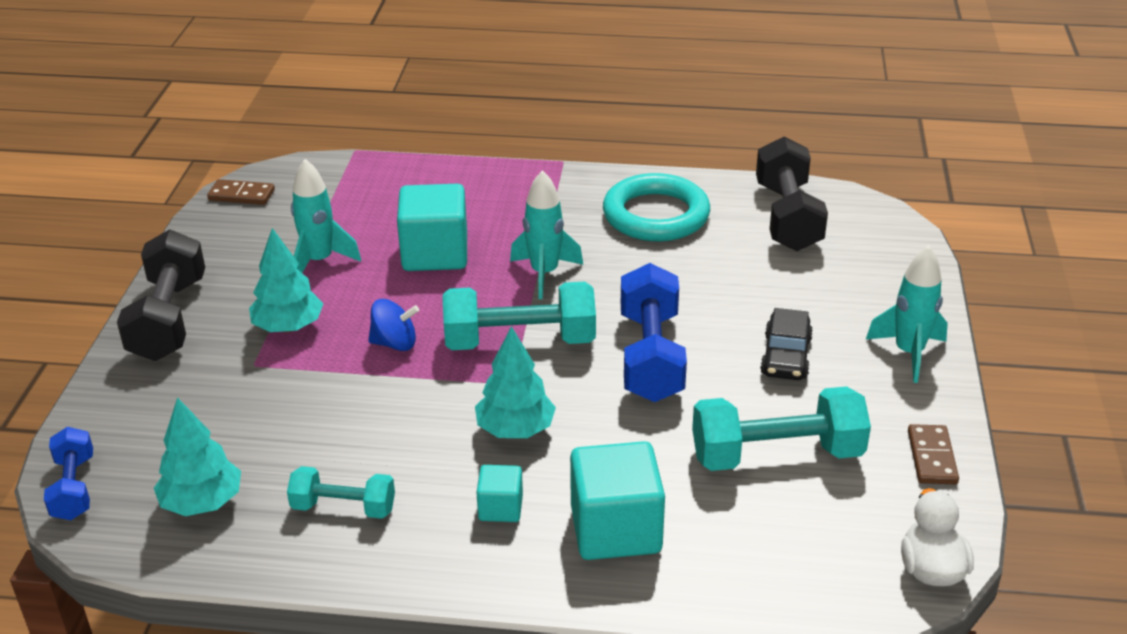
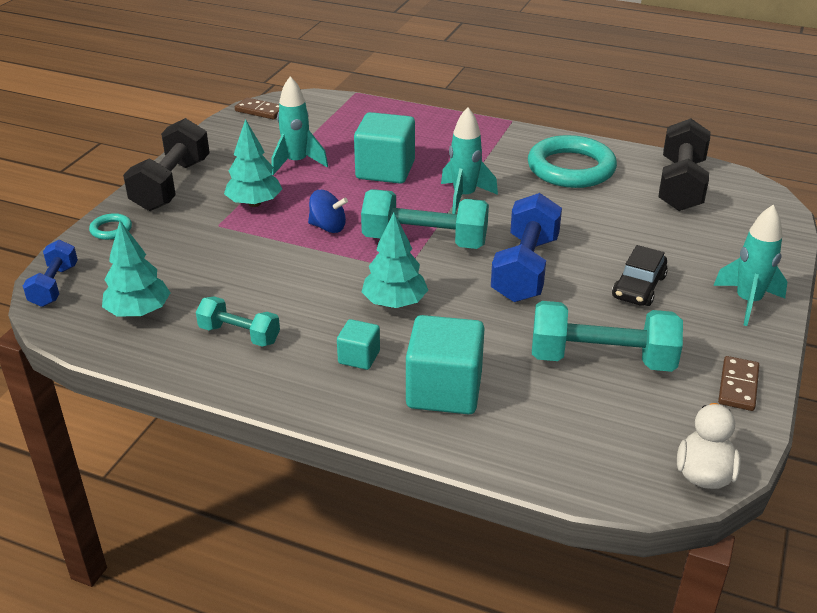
camera: 15 degrees right, 0 degrees up
none -> turquoise ring [89,213,132,240]

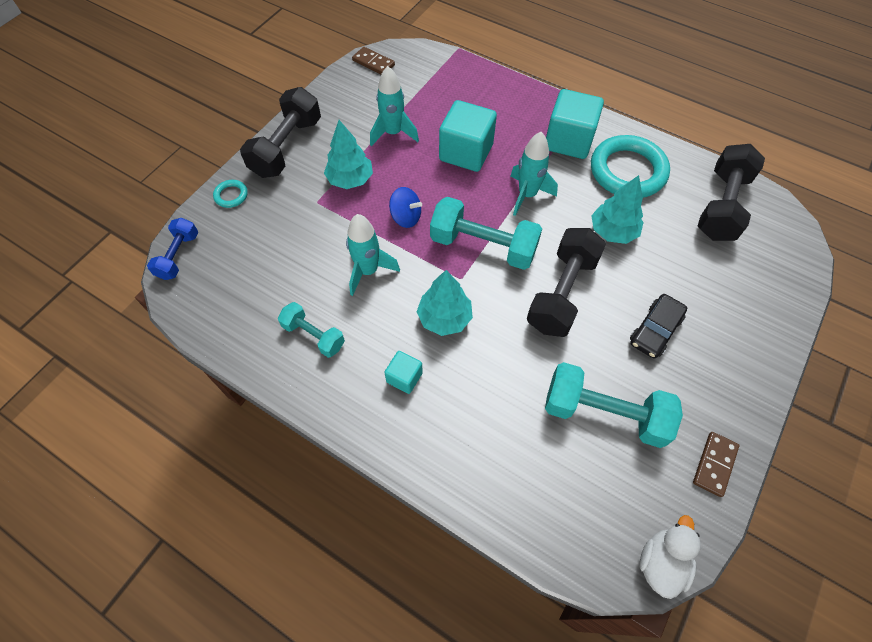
camera: 10 degrees right, 25 degrees up
turquoise tree [102,221,171,317] -> turquoise tree moved to [591,175,644,244]
turquoise cube [406,315,485,414] -> turquoise cube moved to [546,89,604,159]
blue dumbbell [491,193,562,302] -> black dumbbell [527,228,606,337]
turquoise rocket [713,205,788,326] -> turquoise rocket moved to [346,214,400,296]

